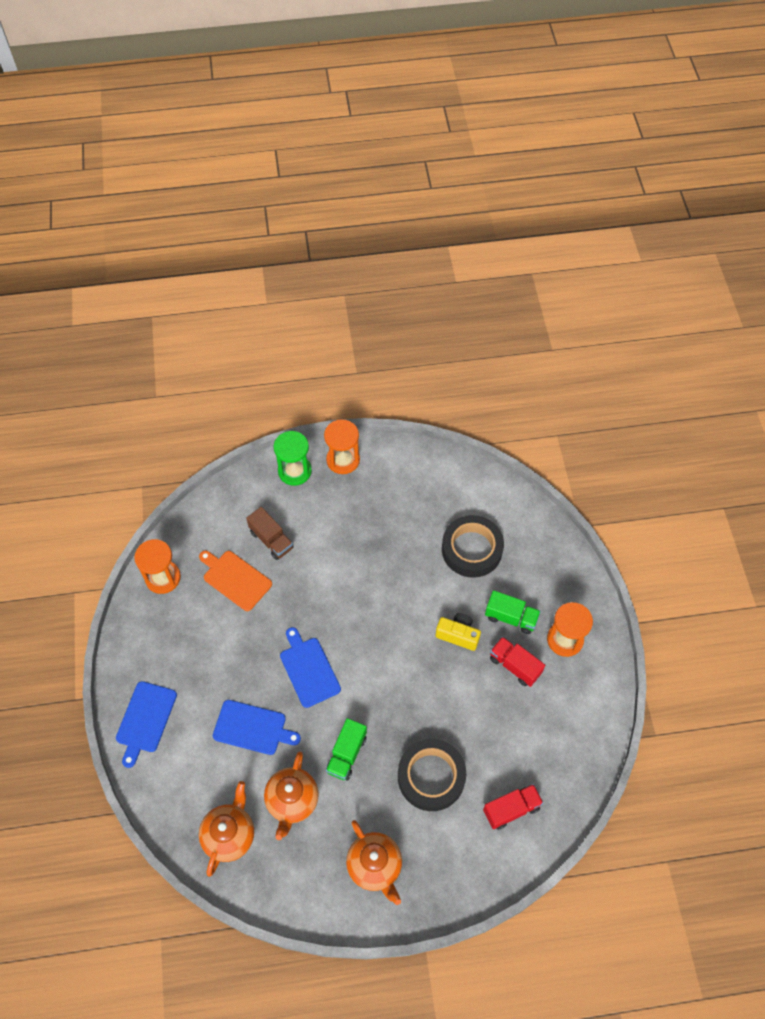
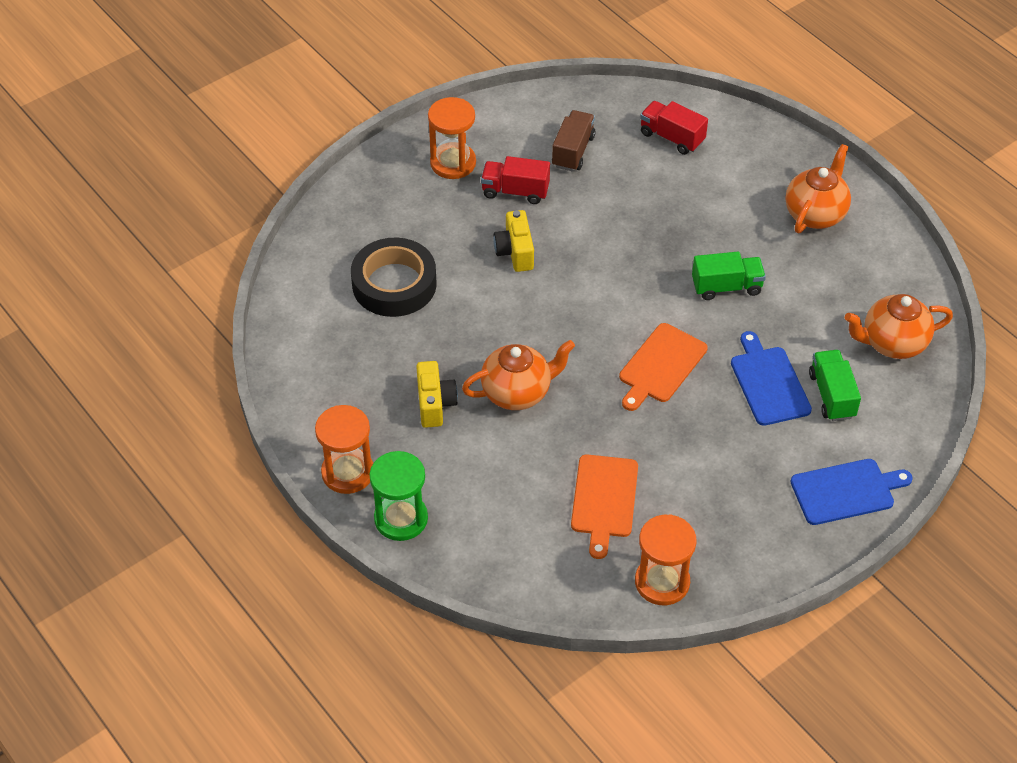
camera: 120 degrees left, 10 degrees down
brown truck [246,507,294,560] -> brown truck moved to [552,110,596,171]
orange teapot [264,752,319,840] -> orange teapot moved to [462,340,575,410]
blue cutting board [280,627,341,708] -> orange cutting board [619,323,708,411]
black tape [398,739,466,811] -> none
green truck [485,590,541,634] -> green truck moved to [809,350,861,421]
red truck [490,636,545,687] -> red truck turned 90 degrees clockwise [481,156,550,204]
none -> yellow camera [416,361,458,428]

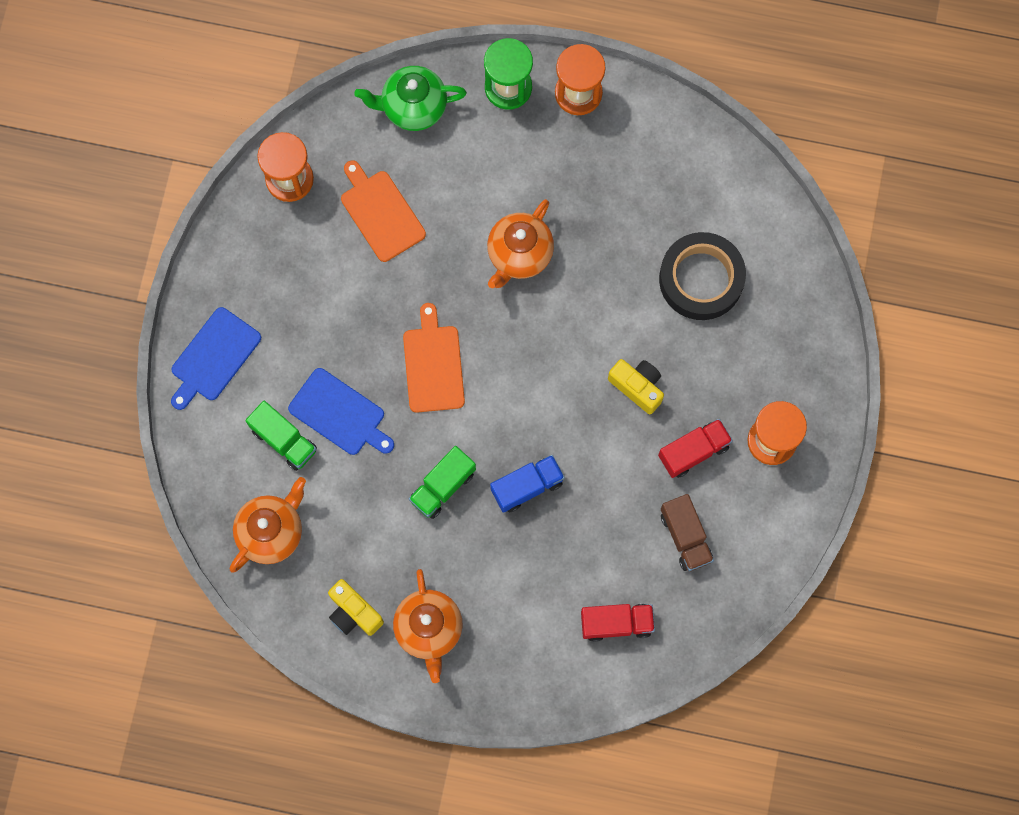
camera: 140 degrees right, 25 degrees up
yellow camera [416,361,458,428] -> yellow camera moved to [328,579,384,636]
none -> green teapot [354,66,467,131]
none -> blue truck [490,455,565,513]

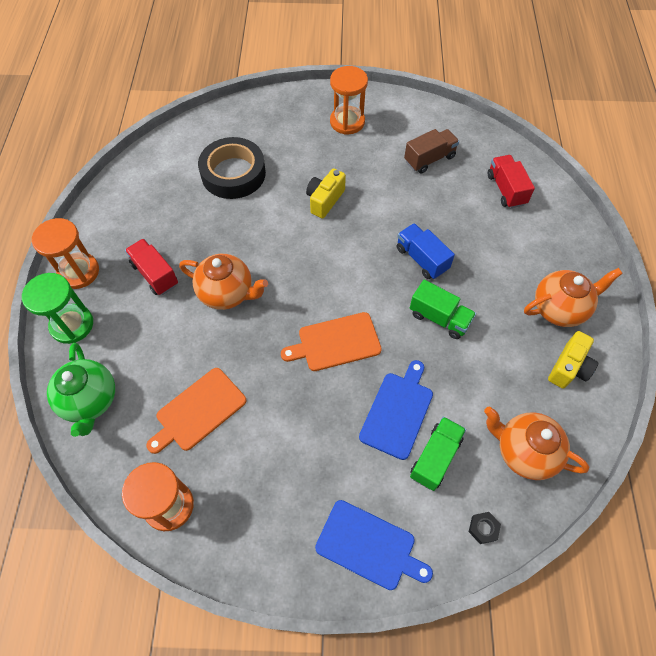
camera: 100 degrees left, 15 degrees down
red truck [658,419,733,478] -> red truck moved to [125,239,178,295]
none -> black nut [469,512,501,544]

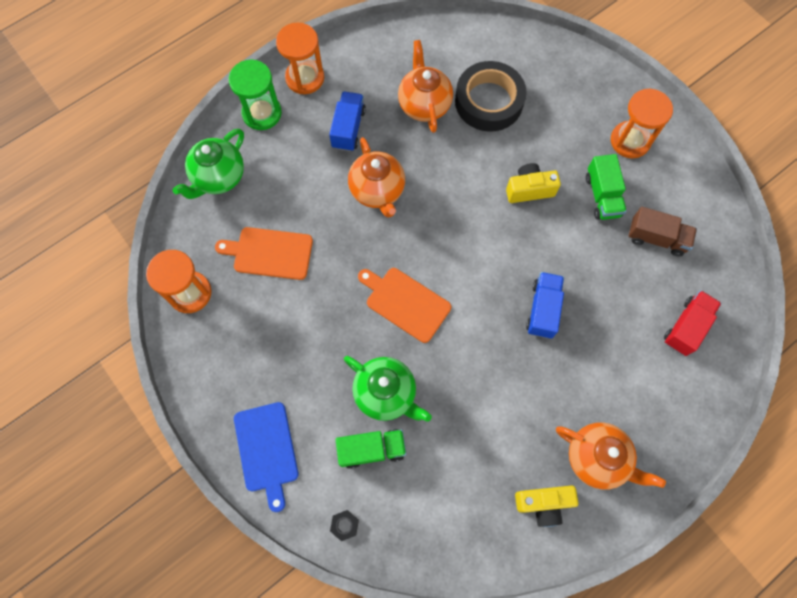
camera: 50 degrees right, 10 degrees up
red truck [125,239,178,295] -> blue truck [329,91,366,152]
blue cutting board [359,360,433,460] -> green teapot [344,356,432,422]
green truck [410,280,476,339] -> green truck moved to [586,154,627,220]
orange teapot [484,406,589,480] -> orange teapot moved to [398,40,453,133]

